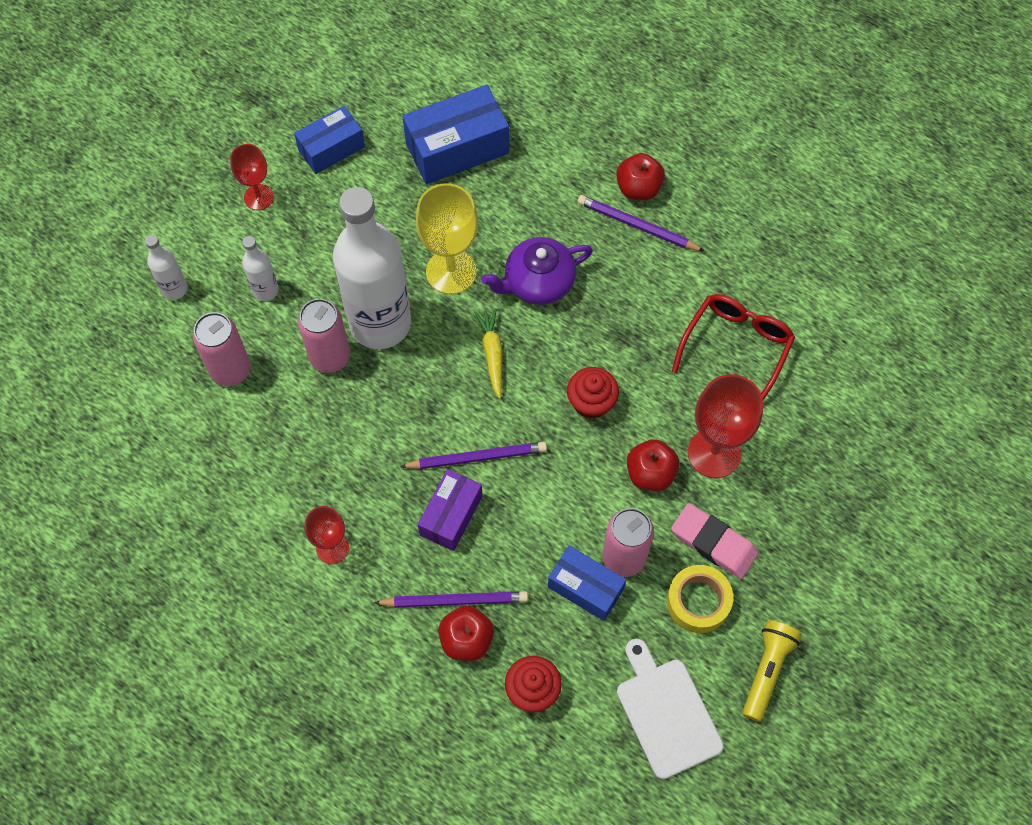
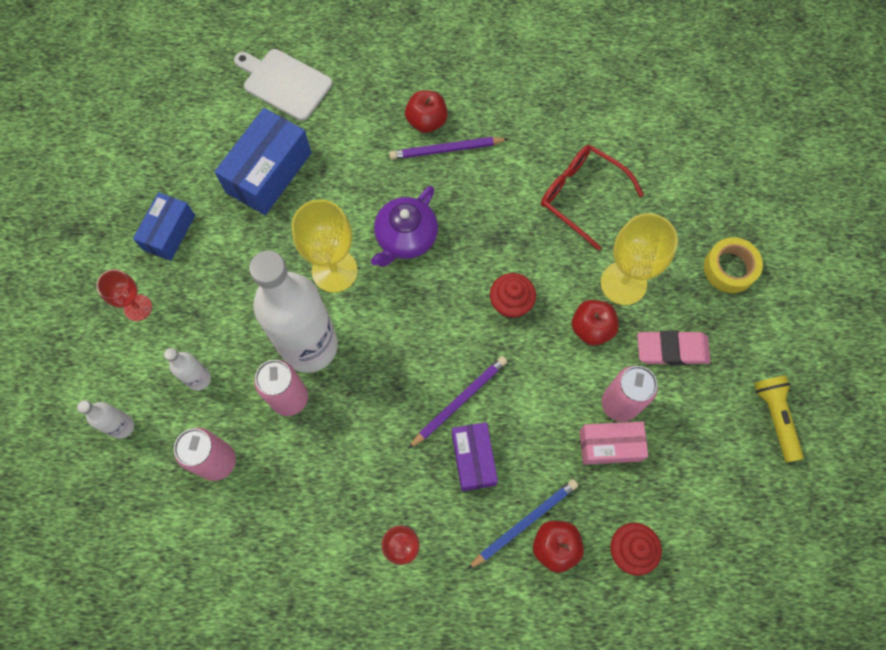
camera: 35 degrees left, 5 degrees up
purple pencil [374,591,528,608] -> blue pencil [467,479,578,570]
yellow carrot [474,308,503,399] -> none
blue box [548,545,626,621] -> pink box [580,421,648,465]
white cutting board [617,639,724,779] -> white cutting board moved to [234,49,332,121]
yellow tape [667,565,733,633] -> yellow tape moved to [704,237,763,293]
red glasses [672,294,795,400] -> red glasses turned 45 degrees counterclockwise [541,145,644,250]
red goblet [688,374,763,478] -> yellow goblet [601,213,678,305]

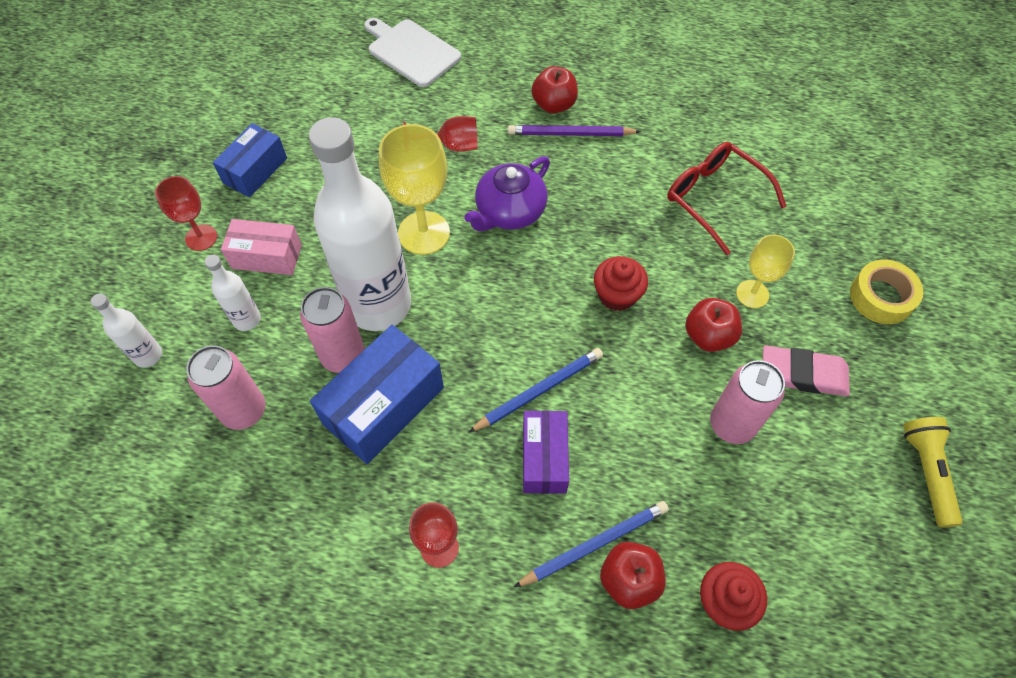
camera: 10 degrees right, 10 degrees down
blue box [214,108,312,215] -> blue box moved to [310,325,444,464]
purple pencil [408,356,507,449] -> blue pencil [468,348,603,433]
pink box [580,421,648,465] -> pink box moved to [221,219,302,275]
yellow goblet [601,213,678,305] -> yellow goblet [736,234,795,308], size x0.60
none -> red goblet [403,116,478,152]

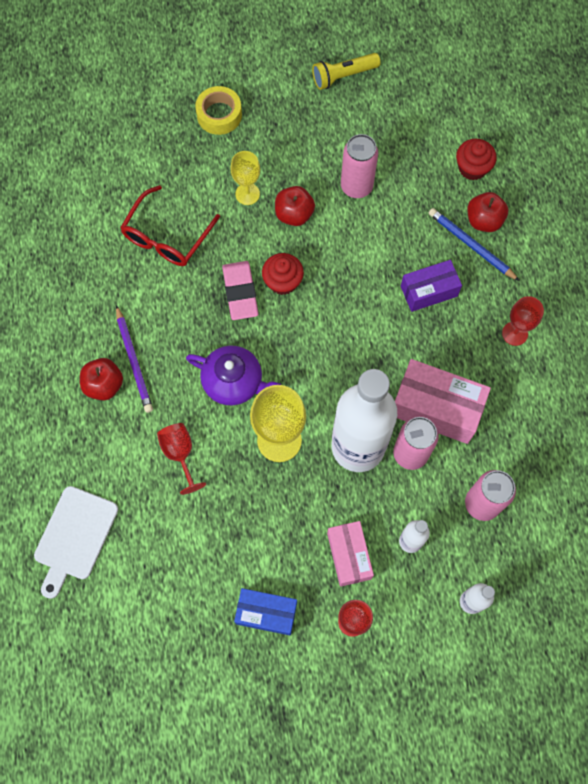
camera: 110 degrees left, 10 degrees up
blue box [310,325,444,464] -> pink box [395,359,491,444]
blue pencil [468,348,603,433] -> none
pink eraser [763,346,850,396] -> pink eraser moved to [222,261,259,320]

